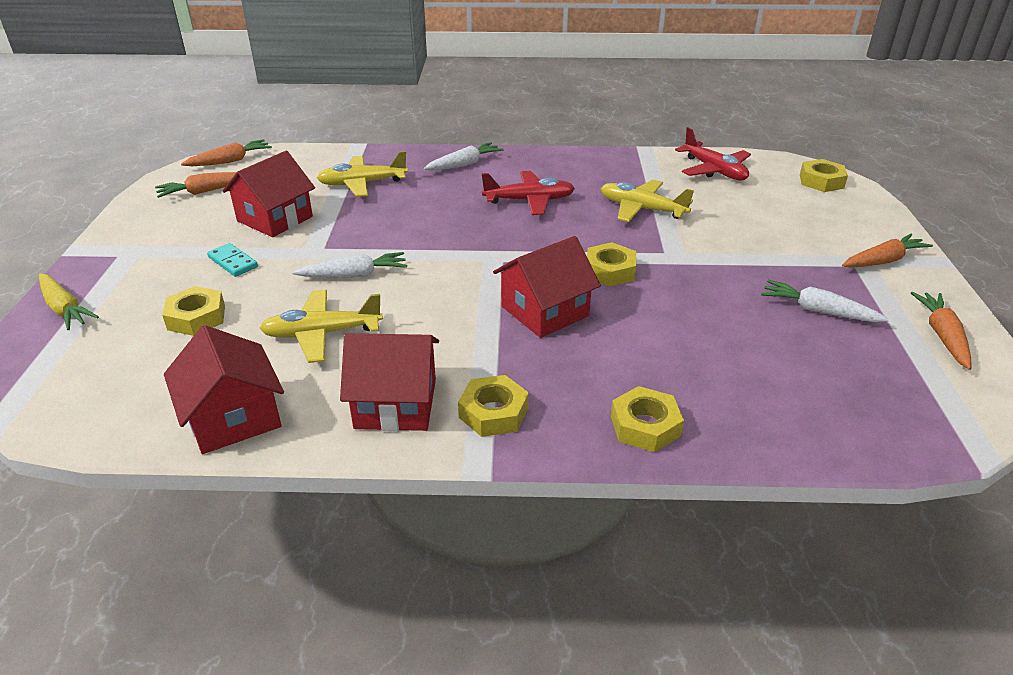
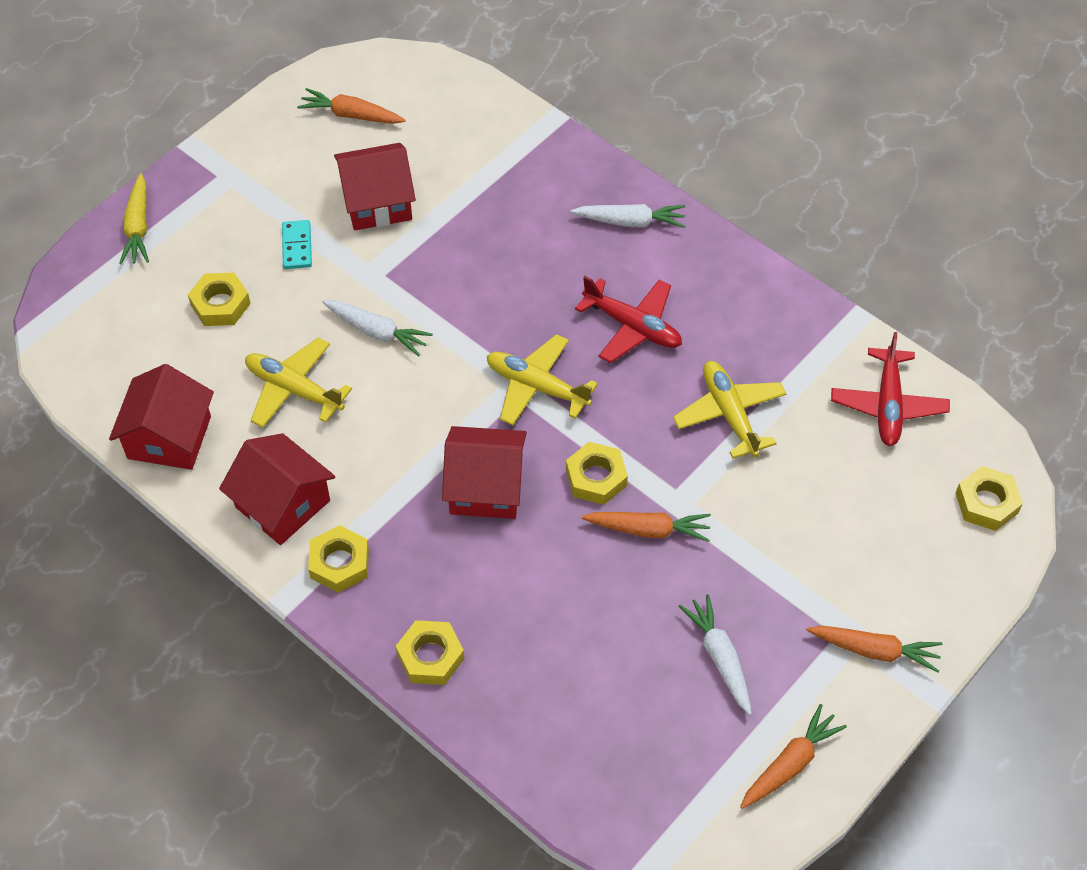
camera: 40 degrees right, 20 degrees up
orange carrot [181,139,272,166] -> orange carrot moved to [582,512,711,542]
yellow plane [317,151,408,197] -> yellow plane moved to [487,334,598,425]

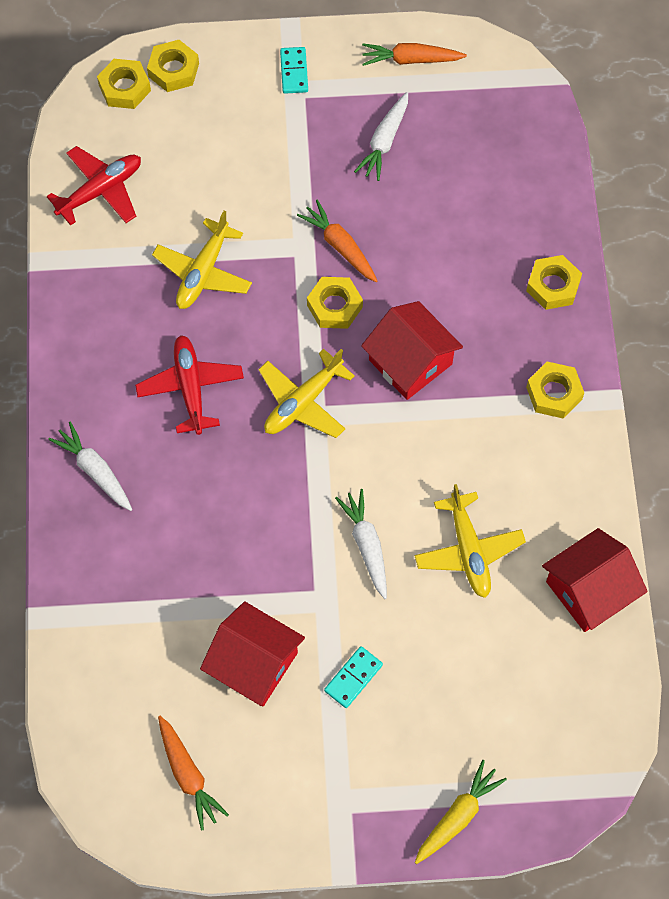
camera: 135 degrees left, 10 degrees up
yellow nut [188,273,251,326] -> yellow nut moved to [147,40,199,92]
red house [219,433,335,545] -> none
yellow plane [487,334,598,425] -> yellow plane turned 60 degrees clockwise [258,349,355,438]
orange carrot [807,625,942,673] -> turquoise domino [280,47,308,94]

